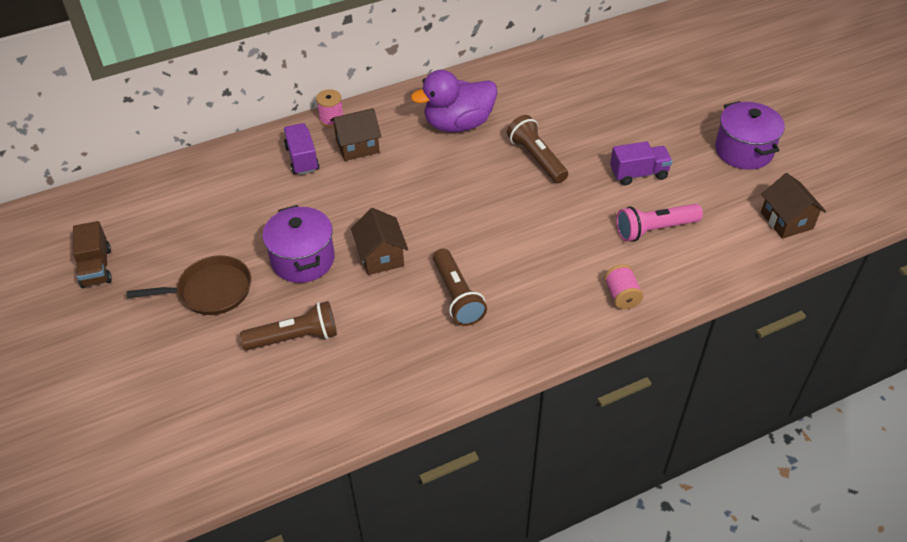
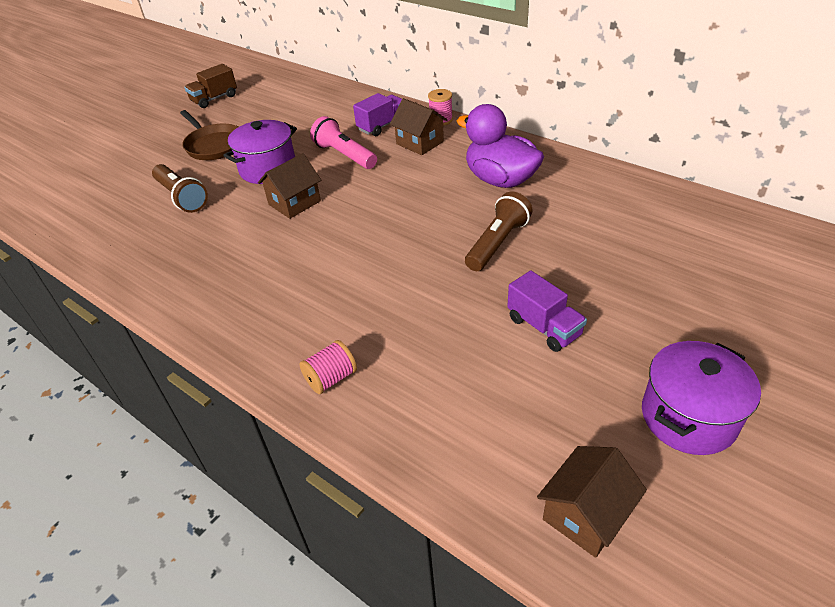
camera: 65 degrees right, 5 degrees down
brown flashlight [433,248,487,326] -> none
pink flashlight [616,204,703,242] -> pink flashlight moved to [310,116,377,169]

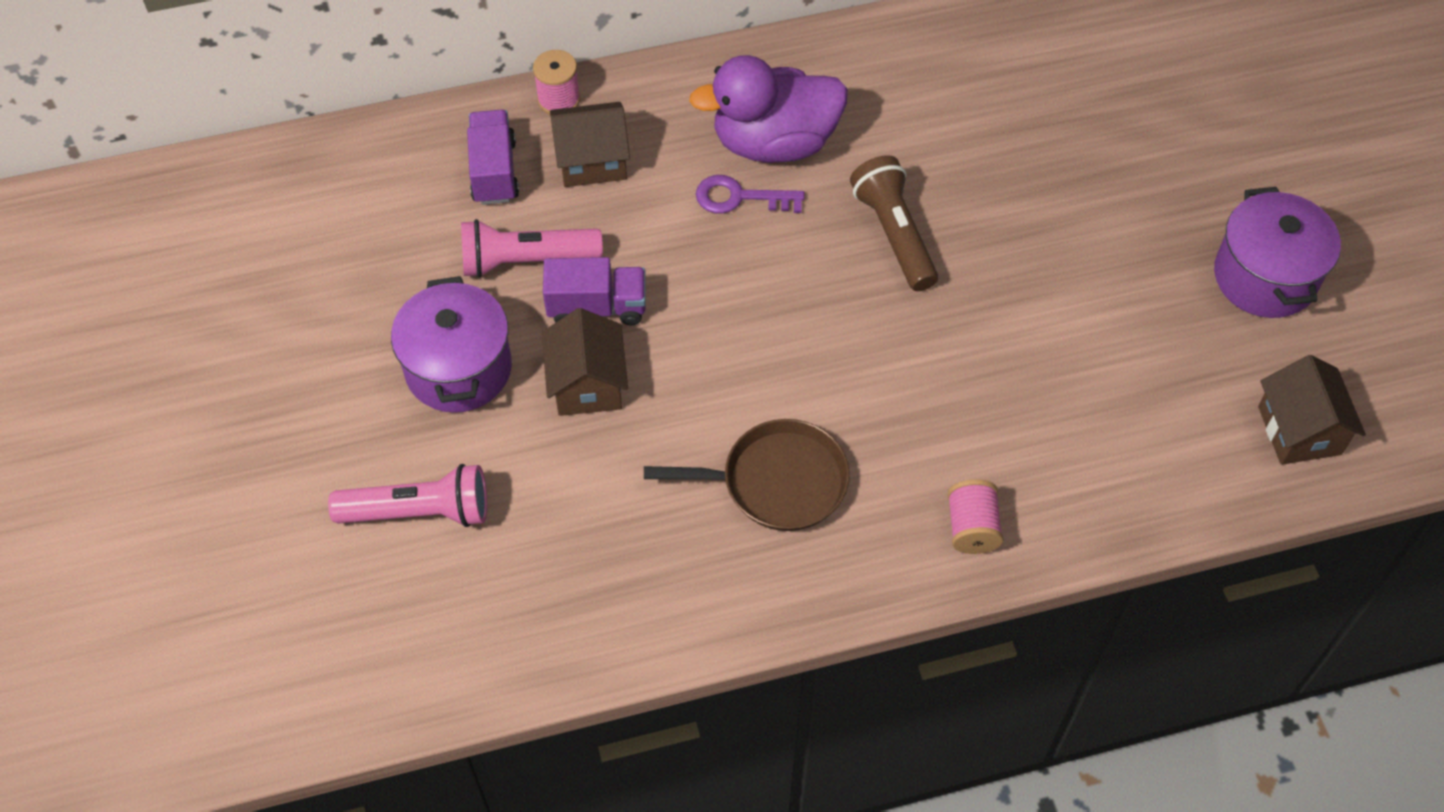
camera: 55 degrees left, 15 degrees up
brown flashlight [152,164,208,213] -> pink flashlight [328,464,487,527]
brown pan [180,110,238,160] -> brown pan moved to [644,419,850,531]
brown truck [184,64,237,108] -> none
purple truck [507,270,587,352] -> purple truck moved to [543,257,646,325]
none -> purple key [696,175,805,214]

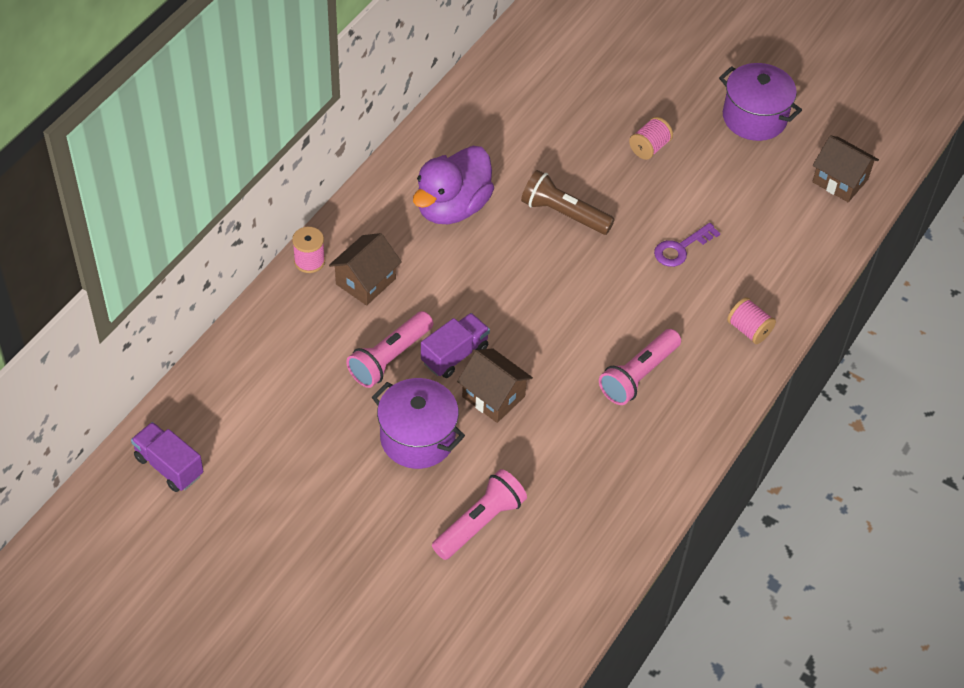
camera: 45 degrees left, 5 degrees down
purple truck [467,110,519,205] -> purple truck moved to [131,422,204,492]
brown pan [644,419,850,531] -> pink flashlight [599,329,681,405]
purple key [696,175,805,214] -> purple key moved to [654,223,720,267]
none -> pink spool [629,117,673,160]

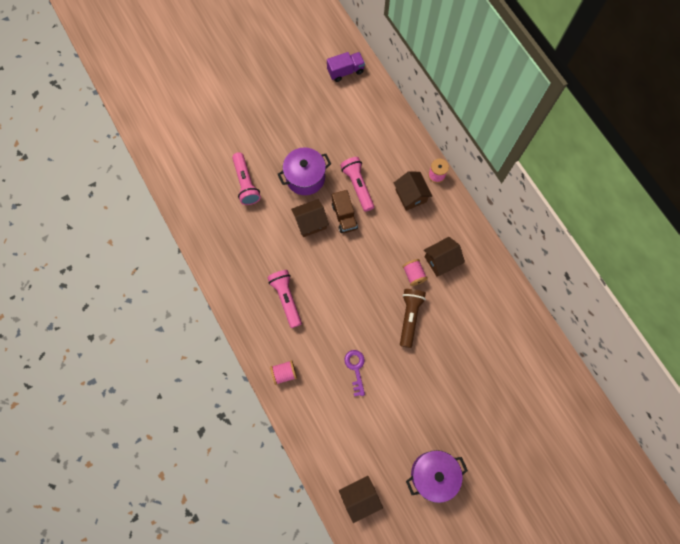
camera: 120 degrees right, 20 degrees up
purple duck [413,146,494,224] -> brown house [424,237,465,277]
purple truck [421,313,490,378] -> brown truck [332,190,358,233]
brown flashlight [521,170,615,235] -> brown flashlight turned 45 degrees counterclockwise [400,289,426,348]
pink spool [629,117,673,160] -> pink spool moved to [403,259,428,286]

